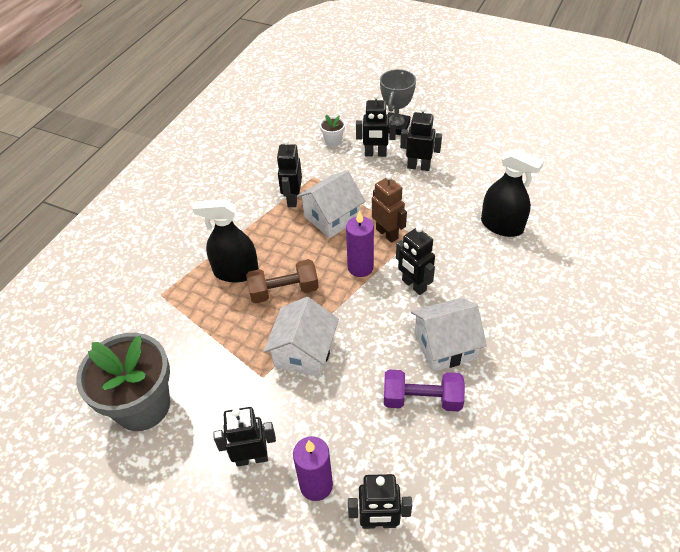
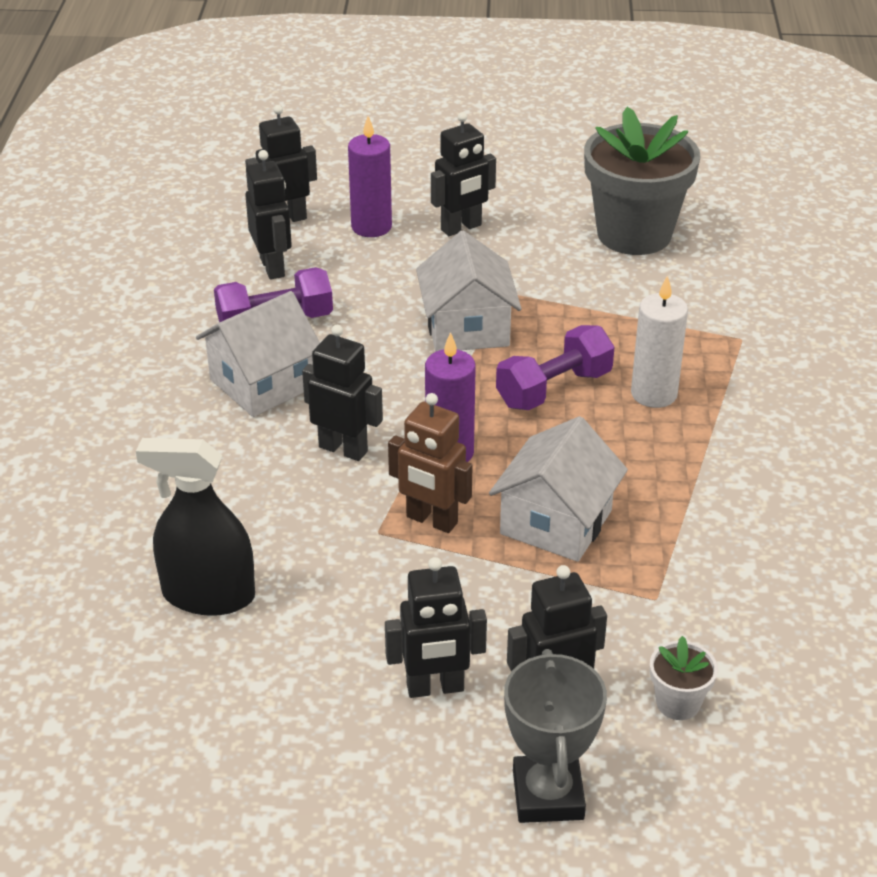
camera: 155 degrees right, 10 degrees down
black spray bottle [193,199,259,283] -> white candle [631,275,688,408]
brown dumbbell [246,259,319,303] -> purple dumbbell [496,325,615,410]
black robot [277,139,302,207] -> black robot moved to [245,150,292,280]

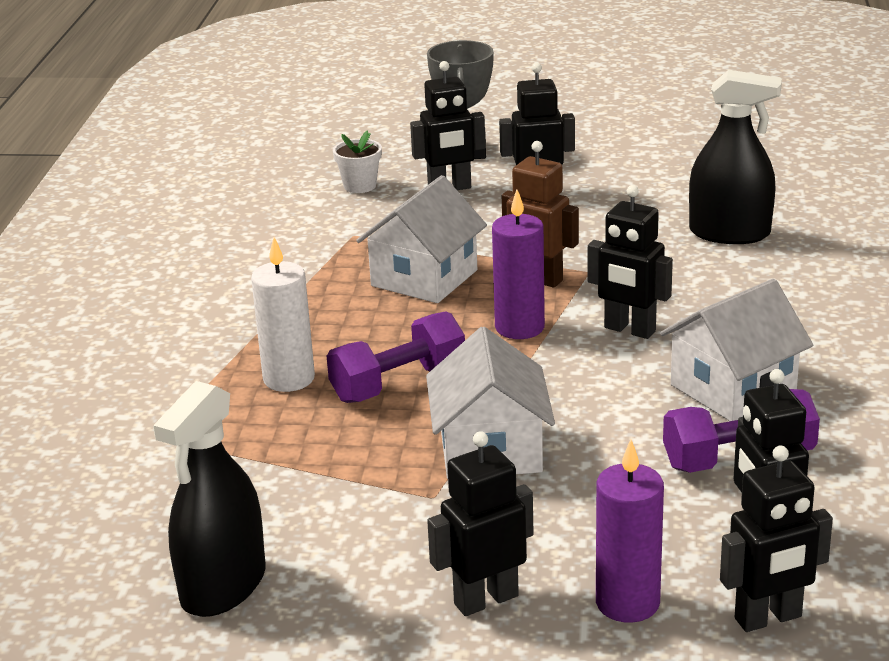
camera: 175 degrees left, 10 degrees down
grey flower pot [584,107,701,255] -> black spray bottle [153,381,265,617]

